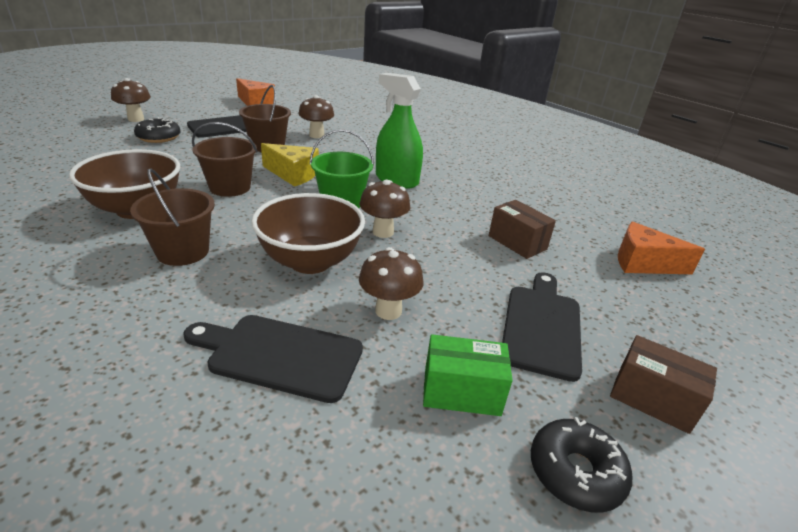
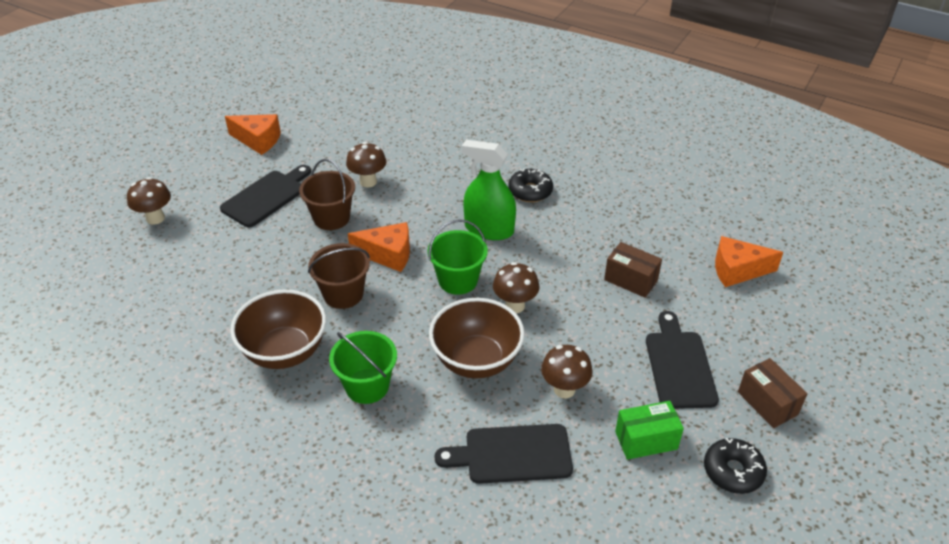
camera: 15 degrees left, 10 degrees up
brown bucket [130,169,215,266] -> green bucket [329,331,397,404]
black donut [134,117,180,143] -> black donut moved to [508,169,553,202]
yellow cheese [261,143,319,187] -> orange cheese [348,222,410,272]
brown box [610,335,717,434] -> brown box turned 45 degrees clockwise [738,358,807,428]

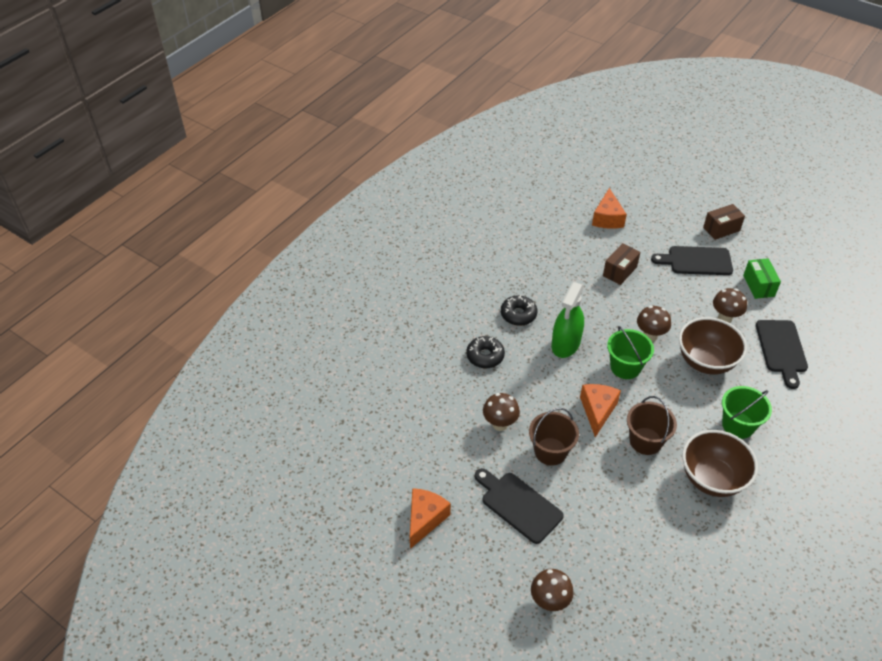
camera: 85 degrees left, 5 degrees up
black donut [704,438,767,494] -> black donut moved to [466,336,505,368]

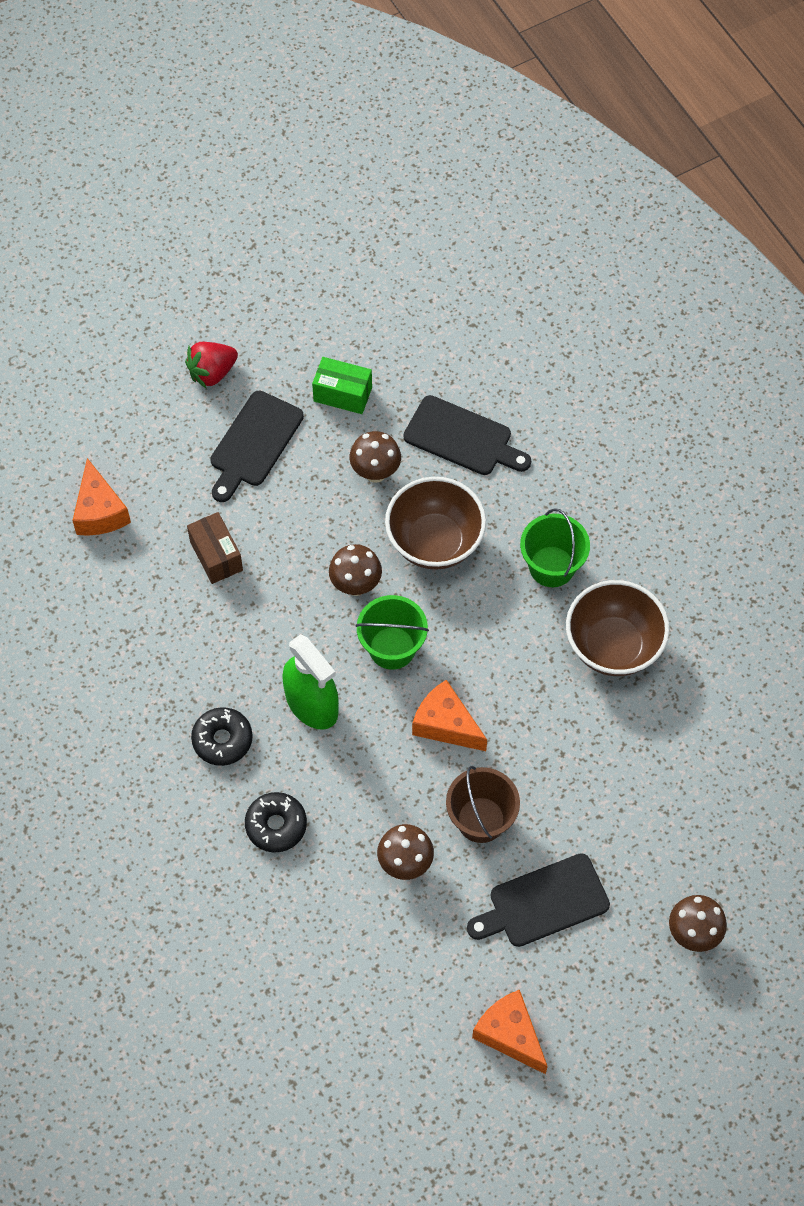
camera: 65 degrees left, 15 degrees up
orange cheese [592,188,627,229] -> orange cheese turned 45 degrees clockwise [72,458,131,536]
brown bucket [627,396,677,455] -> none
brown box [703,204,745,240] -> red strawberry [185,342,238,389]

